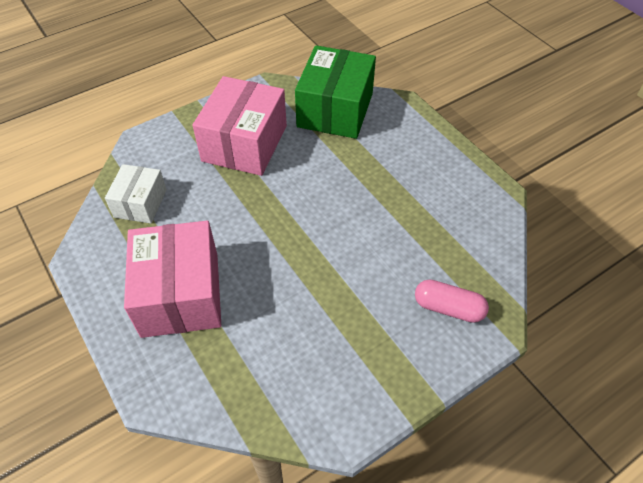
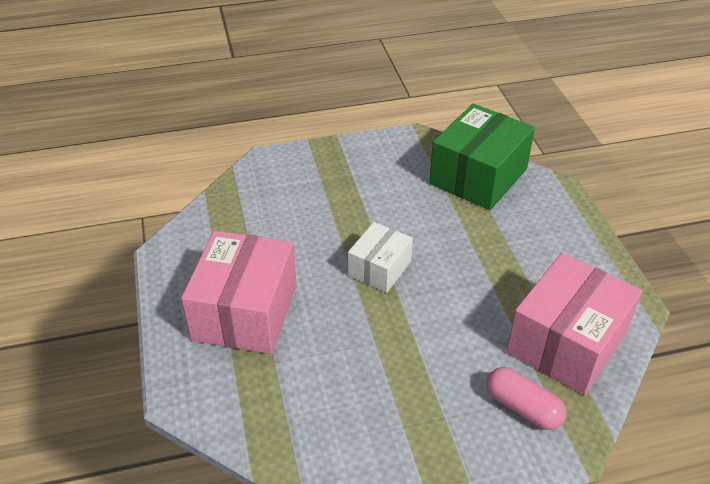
camera: 20 degrees right, 10 degrees down
white box [105,164,167,223] -> white box moved to [348,222,413,293]
pink box [193,76,287,176] -> pink box moved to [506,253,642,395]

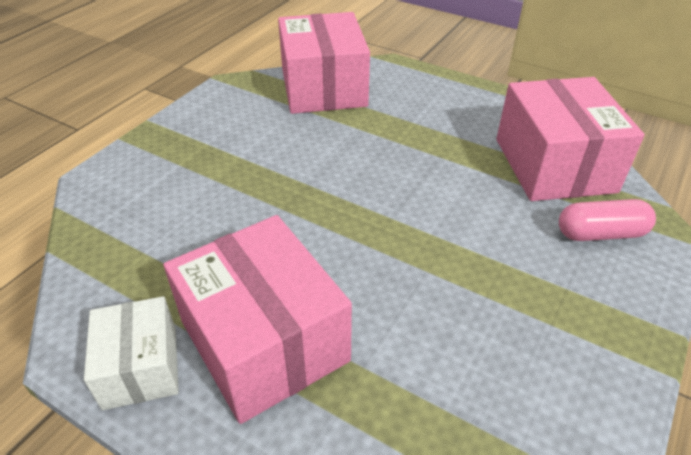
camera: 45 degrees left, 0 degrees up
white box [348,222,413,293] -> white box moved to [84,296,179,410]
green box [429,104,535,210] -> pink box [278,12,370,114]

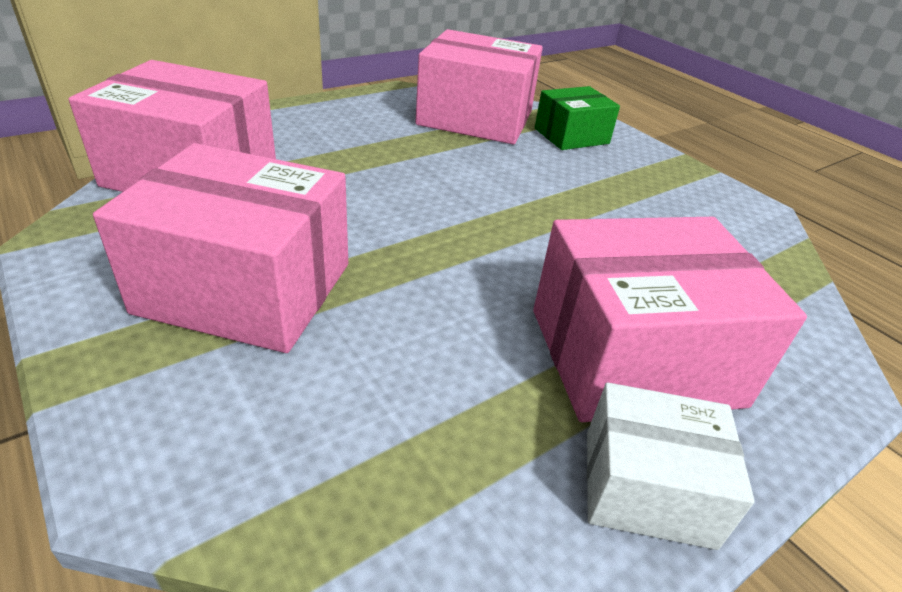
camera: 70 degrees left, 5 degrees down
pink capsule [559,199,656,241] -> green box [535,86,620,150]
none -> pink box [93,143,348,353]

